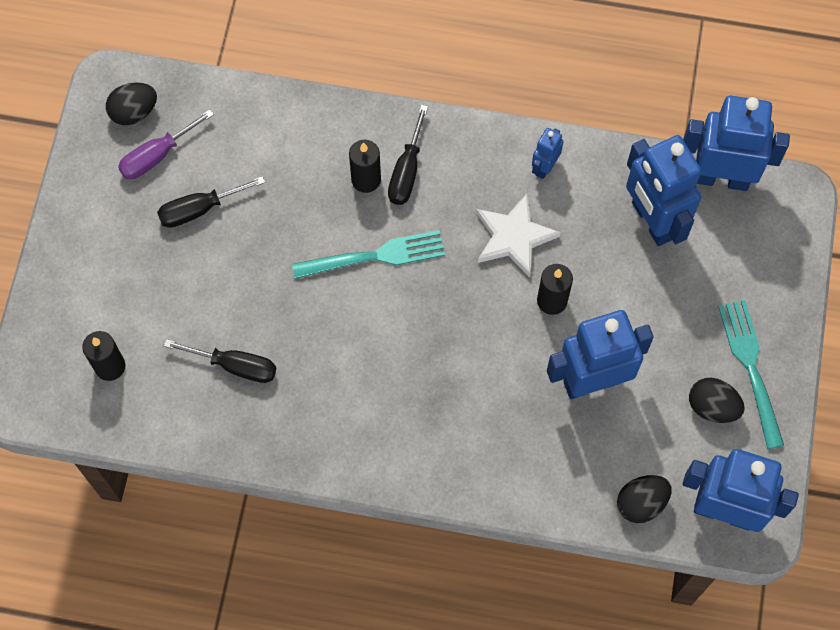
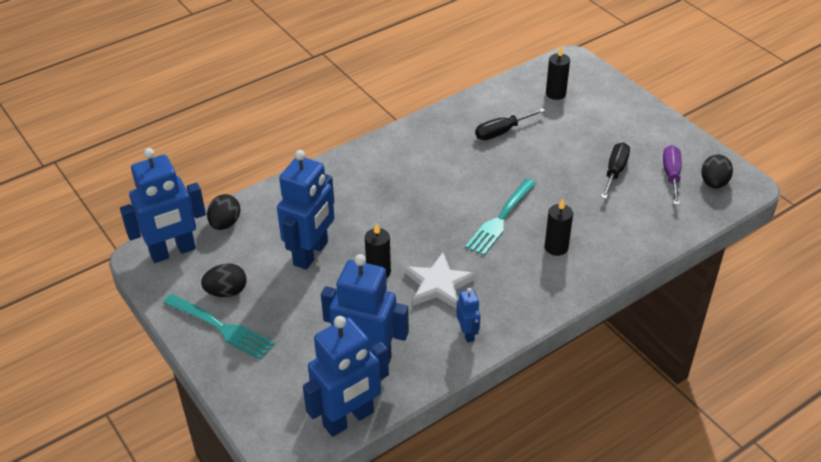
camera: 135 degrees right, 25 degrees down
black screwdriver [388,105,428,205] -> none

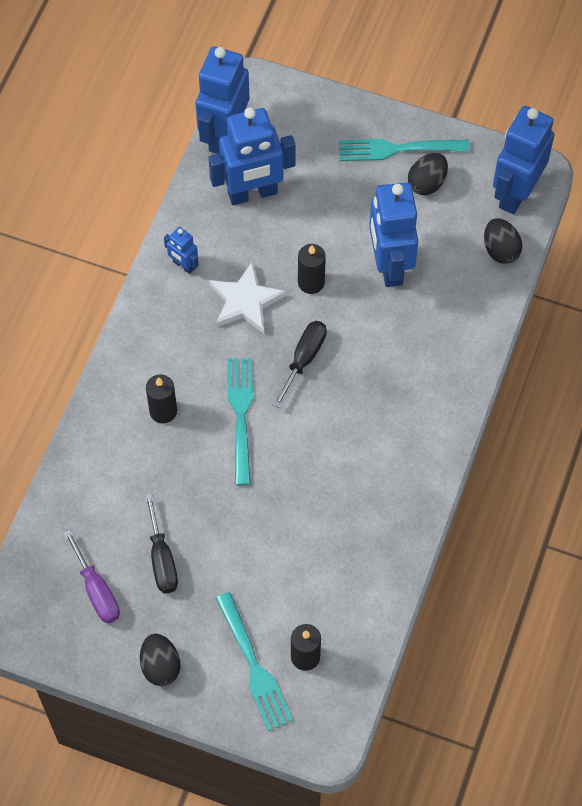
camera: 145 degrees right, 20 degrees up
black screwdriver [475,108,545,140] -> black screwdriver moved to [273,321,327,408]
black egg [701,154,733,189] -> black egg moved to [140,633,180,686]
none -> turquoise fork [215,592,293,731]

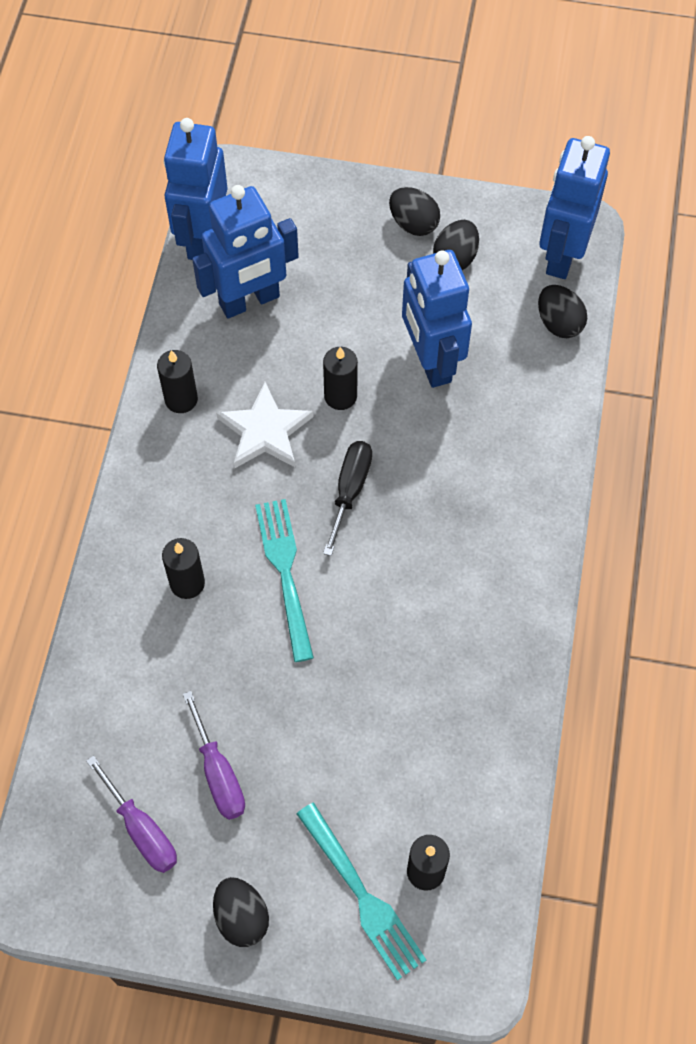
camera: 10 degrees left, 0 degrees up
black screwdriver [145,493,178,593] -> purple screwdriver [183,691,245,820]
blue robot [164,227,199,274] -> black candle [157,350,198,413]
turquoise fork [339,139,470,161] -> black egg [389,187,440,236]

